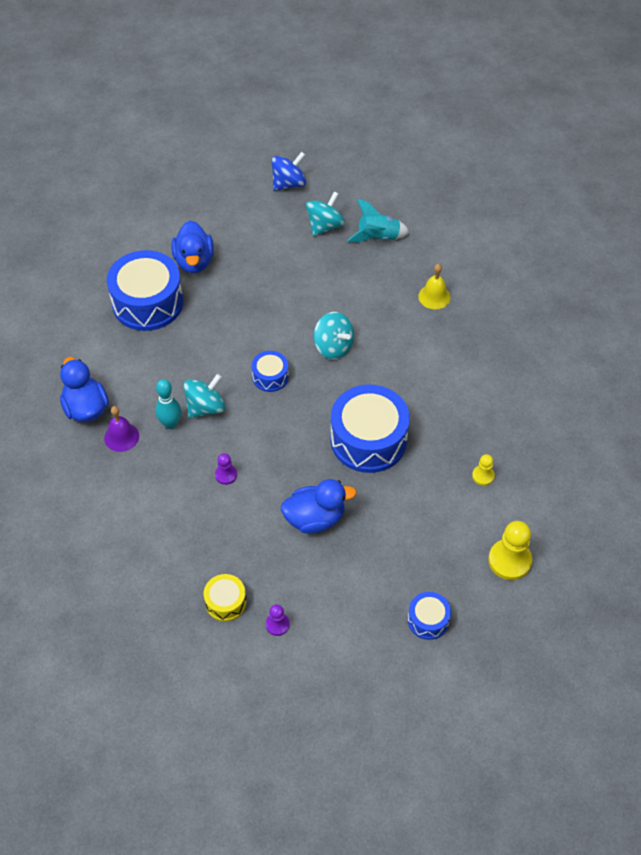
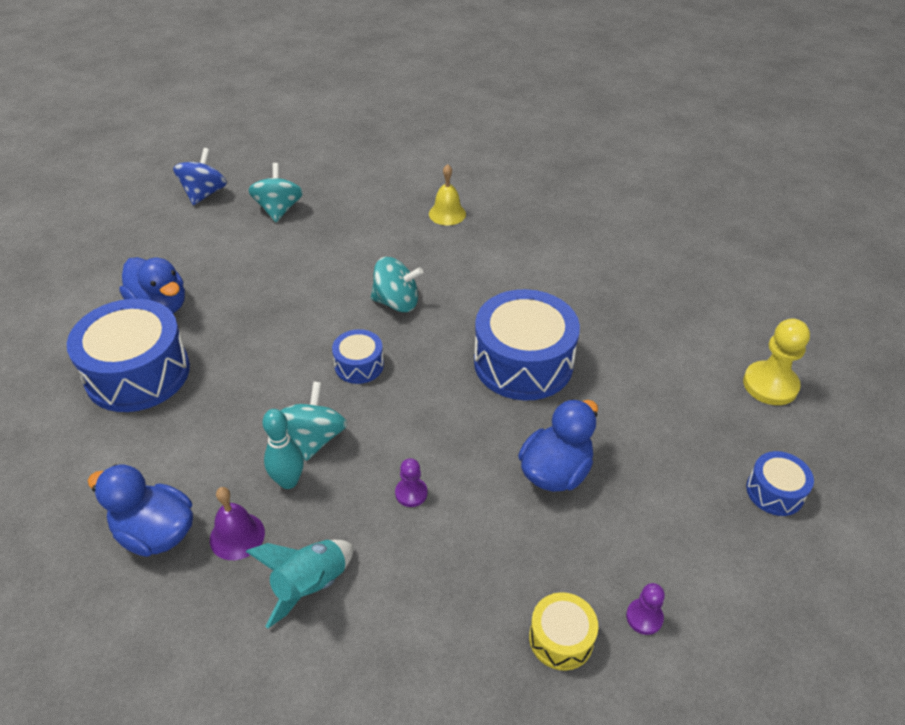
camera: 40 degrees left, 10 degrees down
turquoise rocket [347,199,410,242] -> turquoise rocket moved to [245,540,353,629]
yellow pawn [472,454,495,486] -> none

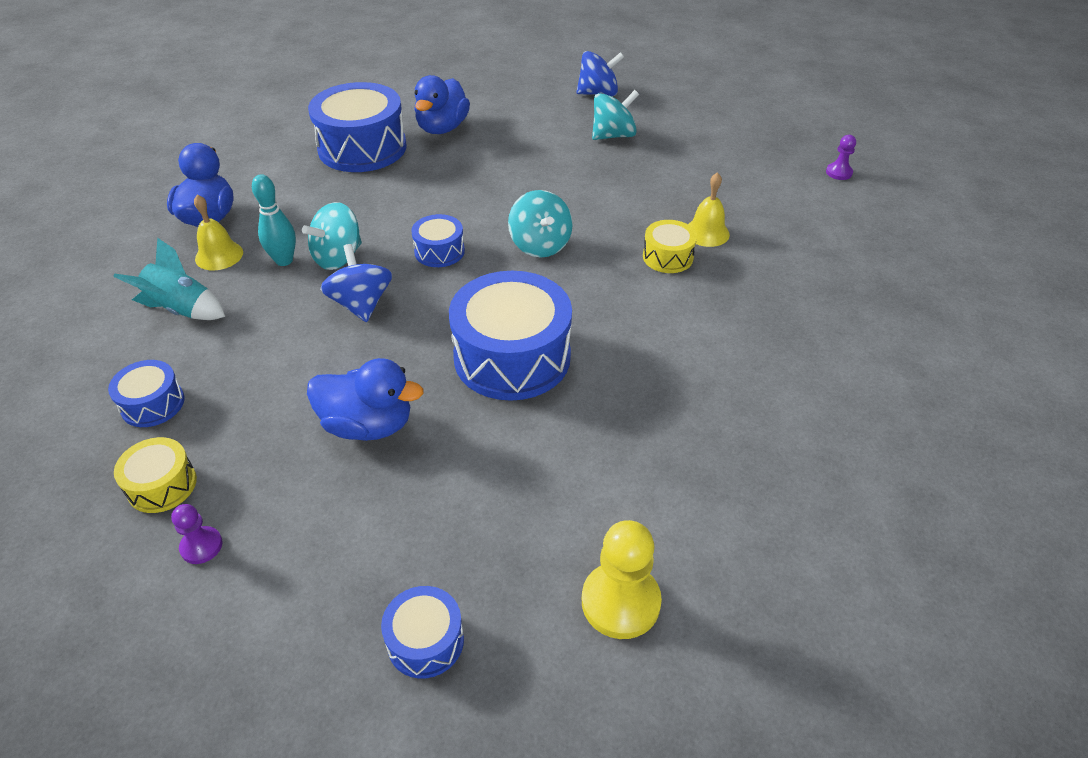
camera: 65 degrees right, 0 degrees up
purple bell [210,487,265,560] -> yellow bell [194,195,243,270]
turquoise spinning top [280,381,348,461] -> turquoise spinning top turned 150 degrees clockwise [302,202,362,270]
purple pawn [395,458,428,507] -> purple pawn moved to [826,135,856,180]
none -> blue drum [108,360,185,427]
none -> blue spinning top [320,244,392,322]
none -> yellow drum [643,220,697,273]

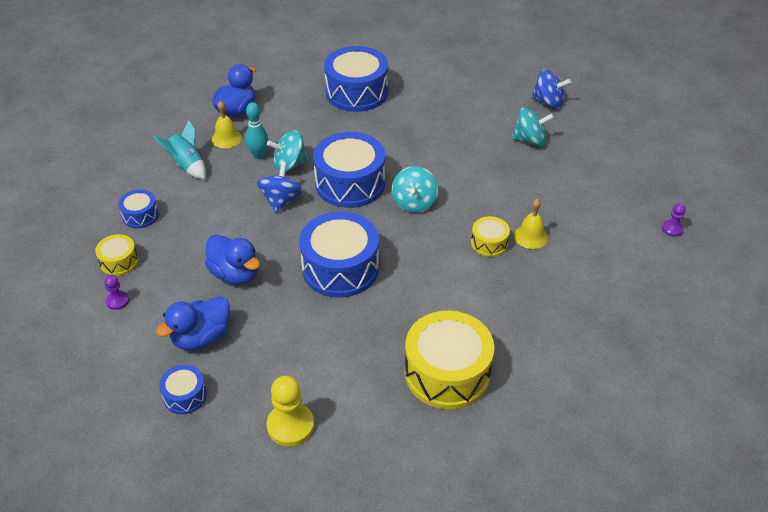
camera: 30 degrees right, 0 degrees up
blue drum [411,214,465,267] -> blue drum [313,132,385,208], size x2.04
blue duck [414,75,470,134] -> blue duck moved to [156,296,230,350]
none -> yellow drum [405,311,494,409]

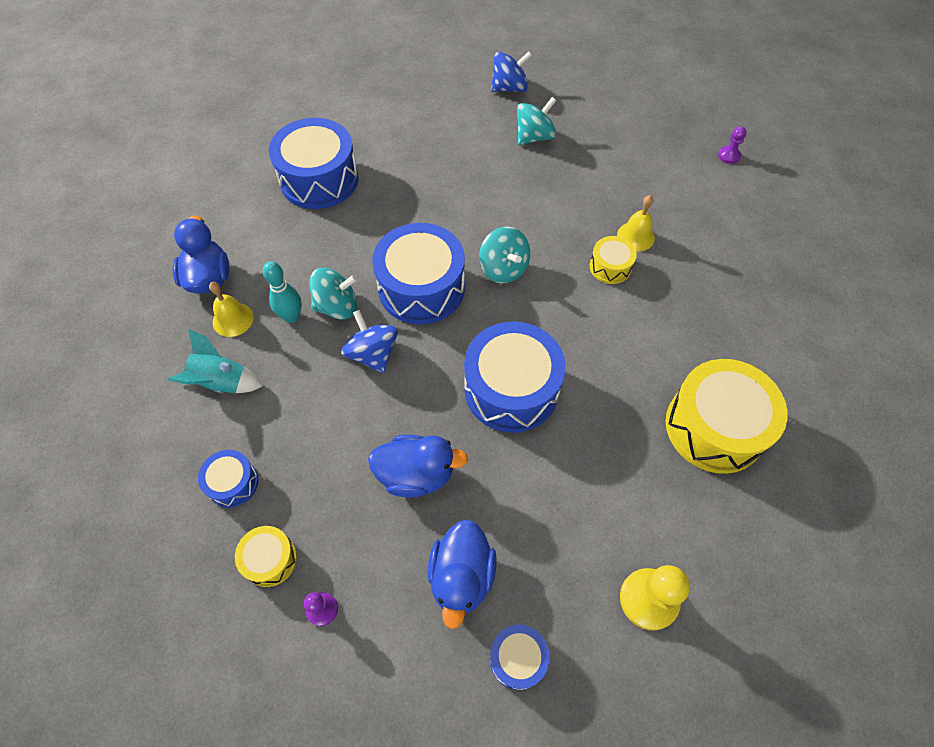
camera: 40 degrees left, 15 degrees up
turquoise spinning top [267,130,309,172] -> turquoise spinning top turned 135 degrees counterclockwise [309,268,358,320]

